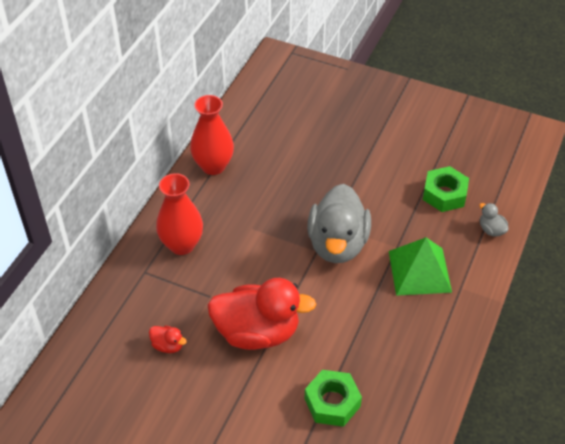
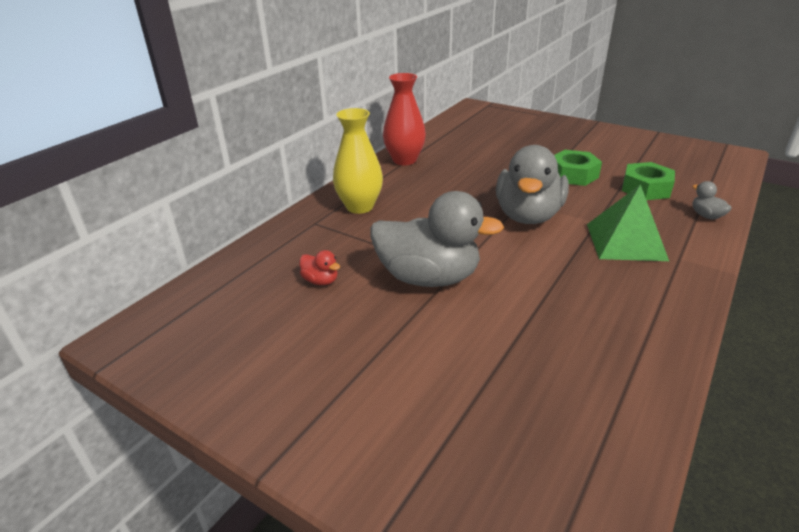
camera: 10 degrees right, 15 degrees down
red vase [156,173,203,255] -> yellow vase [333,108,383,214]
red duck [207,278,316,350] -> grey duck [370,191,504,287]
green nut [305,370,362,427] -> green nut moved to [555,150,602,186]

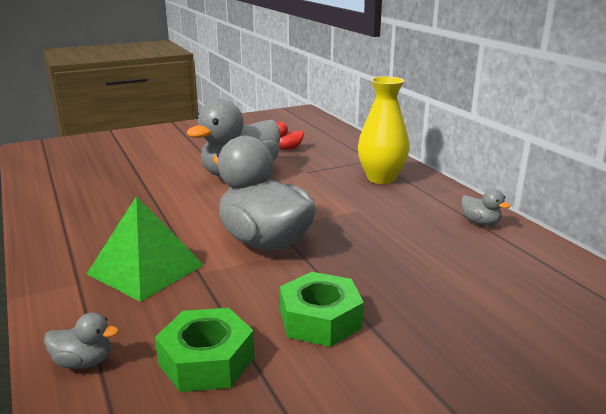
camera: 120 degrees right, 10 degrees down
red vase [383,73,426,165] -> grey duck [461,189,510,225]

